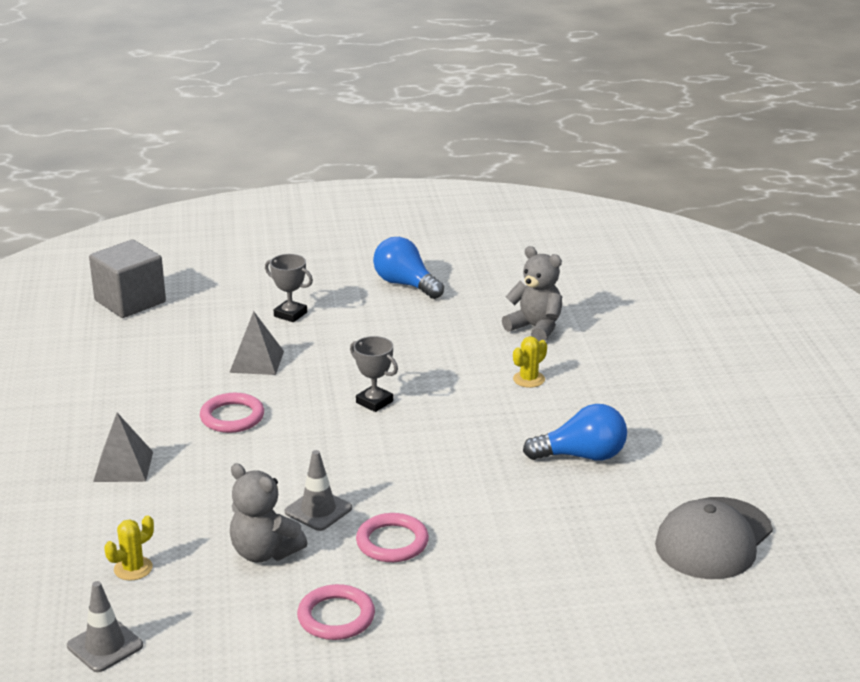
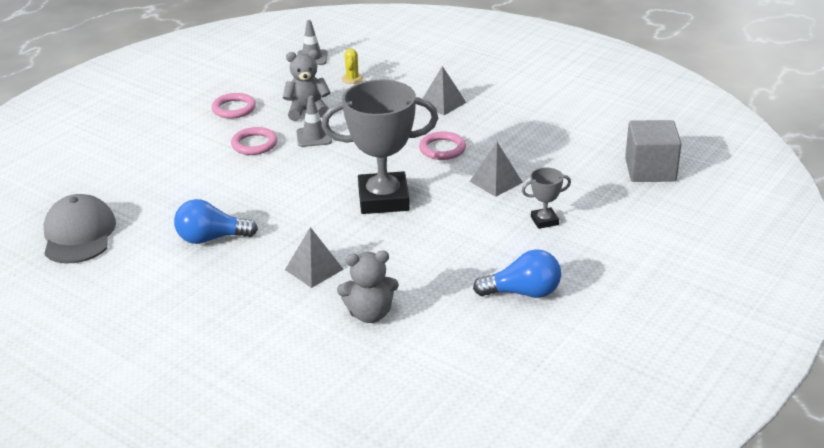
camera: 135 degrees right, 5 degrees up
grey trophy [350,336,398,412] -> grey trophy [322,80,438,214], size x2.25
yellow cactus [513,336,547,388] -> grey pyramid [285,227,344,288]
blue light bulb [523,404,627,461] -> blue light bulb turned 45 degrees clockwise [174,199,258,244]

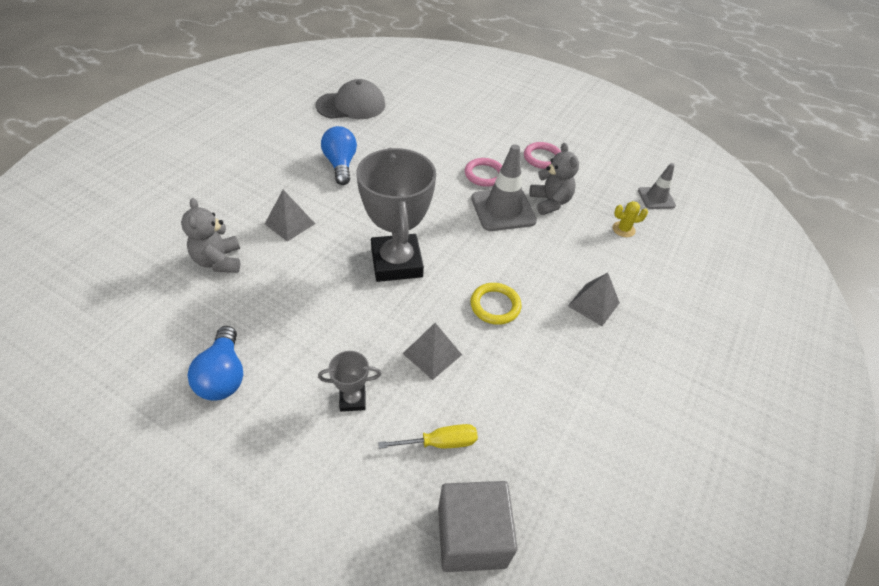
camera: 80 degrees right, 15 degrees up
grey traffic cone [296,96,332,147] -> grey traffic cone [471,144,537,231], size x1.72
pink ring [419,131,466,160] -> yellow ring [470,283,522,325]
grey trophy [522,168,571,229] -> grey trophy turned 75 degrees counterclockwise [318,351,381,412]
none -> yellow screwdriver [378,424,478,449]

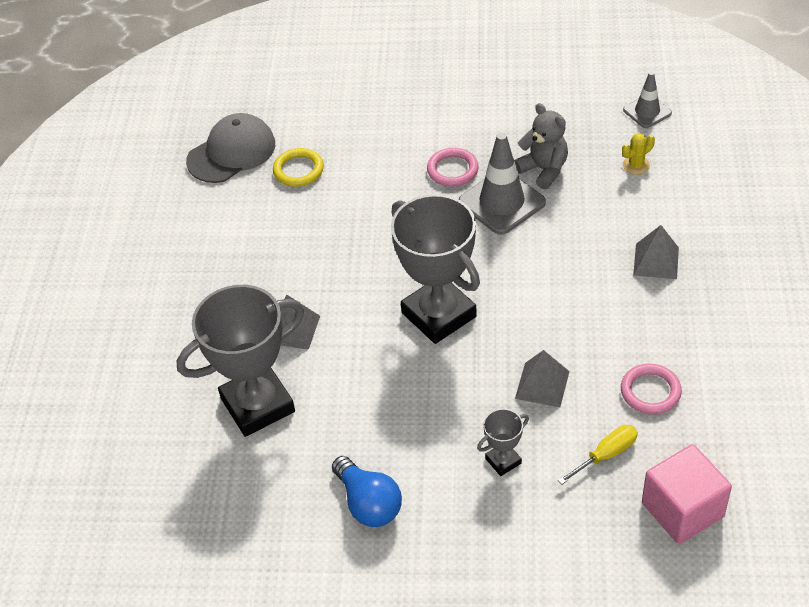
camera: 20 degrees left, 0 degrees up
grey teddy bear [181,198,241,273] -> grey trophy [177,285,304,437]
blue light bulb [321,126,357,185] -> none
grey cube [438,481,518,572] -> pink cube [642,444,732,544]
yellow ring [470,283,522,325] -> yellow ring moved to [273,148,324,187]
pink ring [524,142,561,169] -> pink ring moved to [621,364,682,414]

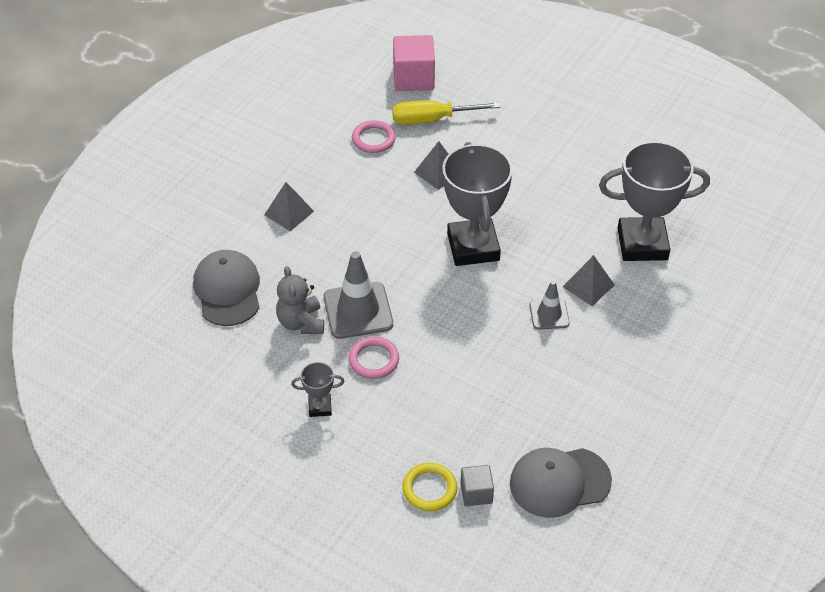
camera: 155 degrees left, 0 degrees up
yellow ring [273,148,324,187] -> yellow ring moved to [403,463,457,511]
blue light bulb [332,456,402,527] -> none
grey trophy [477,409,529,476] -> grey trophy moved to [291,362,344,417]
yellow screwdriver [558,425,638,485] -> yellow screwdriver [392,100,500,125], size x1.57
yellow cactus [622,133,655,175] -> grey cap [193,250,260,326]
grey traffic cone [623,71,672,128] -> grey traffic cone moved to [529,281,570,330]
none -> grey cube [460,465,494,506]

